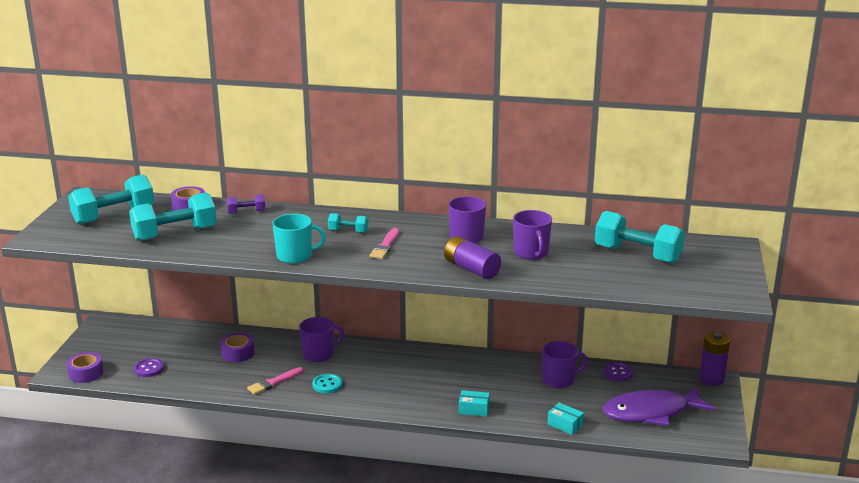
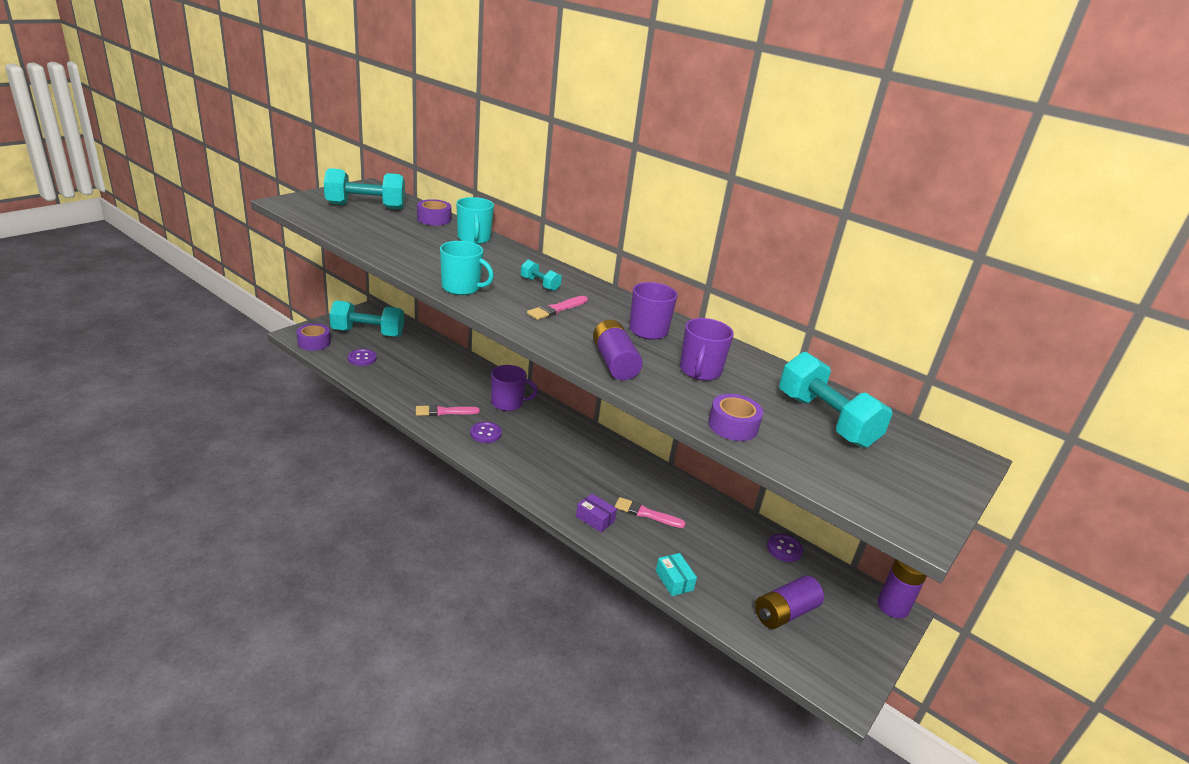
camera: 25 degrees right, 5 degrees up
turquoise dumbbell [129,192,217,241] -> turquoise dumbbell moved to [329,300,404,337]
purple tape [220,333,254,362] -> purple tape moved to [708,394,763,441]
purple dumbbell [227,194,265,214] -> turquoise mug [456,197,494,244]
turquoise button [312,374,342,393] -> purple button [470,422,502,443]
turquoise box [459,390,490,417] -> purple box [576,494,617,532]
purple mug [542,341,588,388] -> none
purple fish [602,386,716,426] -> purple battery [755,575,824,629]
none -> pink brush [615,497,686,528]

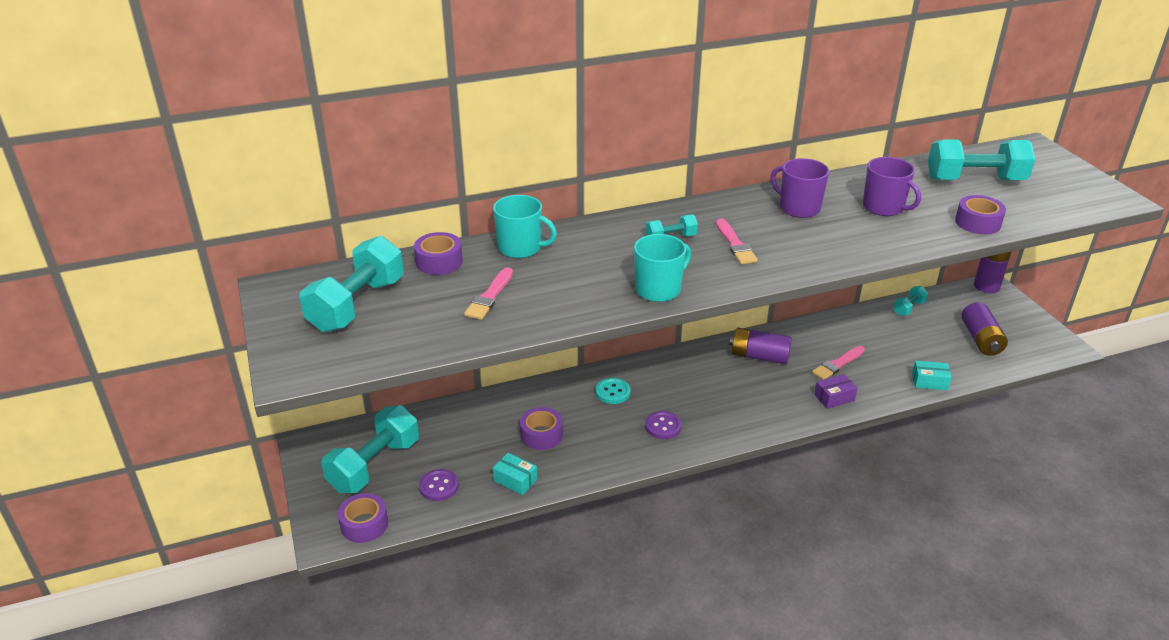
camera: 55 degrees left, 5 degrees up
pink brush [416,405,480,416] -> pink brush moved to [464,267,513,320]
purple mug [491,365,538,411] -> turquoise button [596,378,631,404]
purple battery [593,320,643,380] -> purple battery moved to [729,328,792,364]
purple button [767,534,803,562] -> turquoise dumbbell [893,286,928,316]
none -> turquoise box [493,453,537,495]
none -> purple tape [520,407,563,450]

